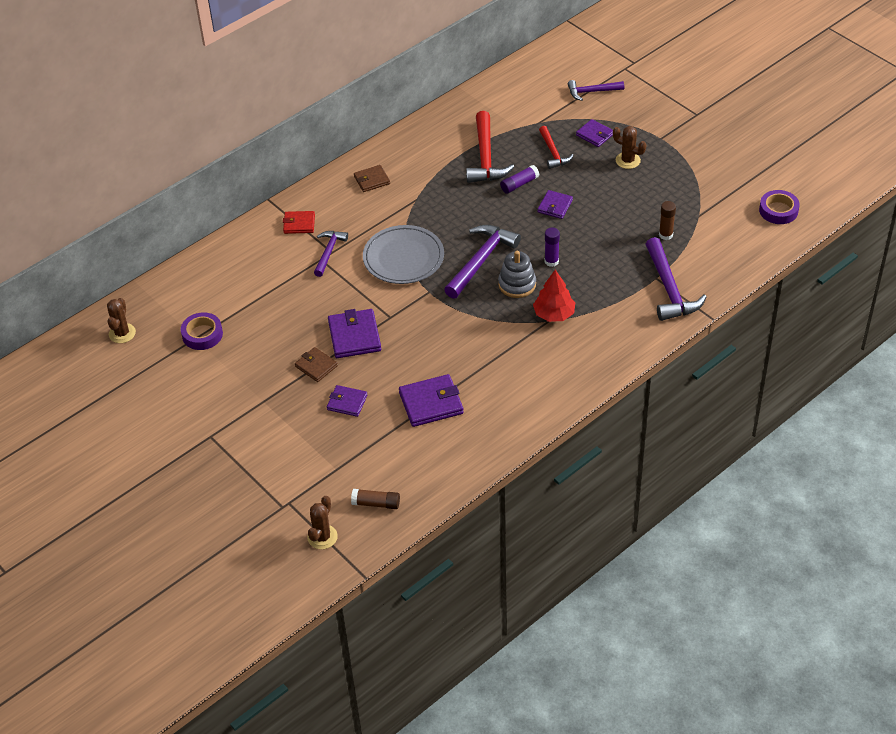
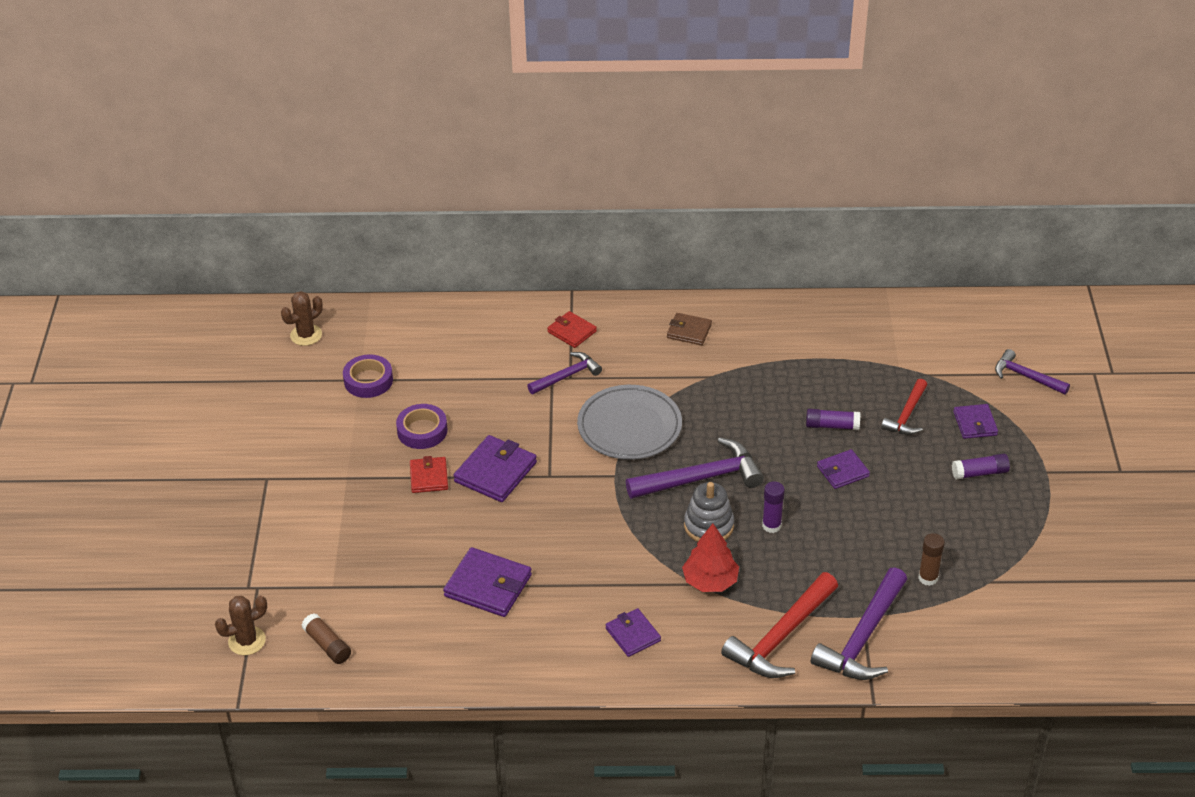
camera: 40 degrees right, 5 degrees down
brown wallet [295,347,338,382] -> red wallet [410,456,448,493]
purple wallet [327,385,368,417] -> purple wallet moved to [605,608,661,657]
red hammer [466,111,514,183] -> red hammer moved to [721,572,838,678]
brown cactus [613,126,646,169] -> purple glue stick [952,454,1010,480]
purple tape [759,190,800,224] -> purple tape moved to [396,404,448,449]

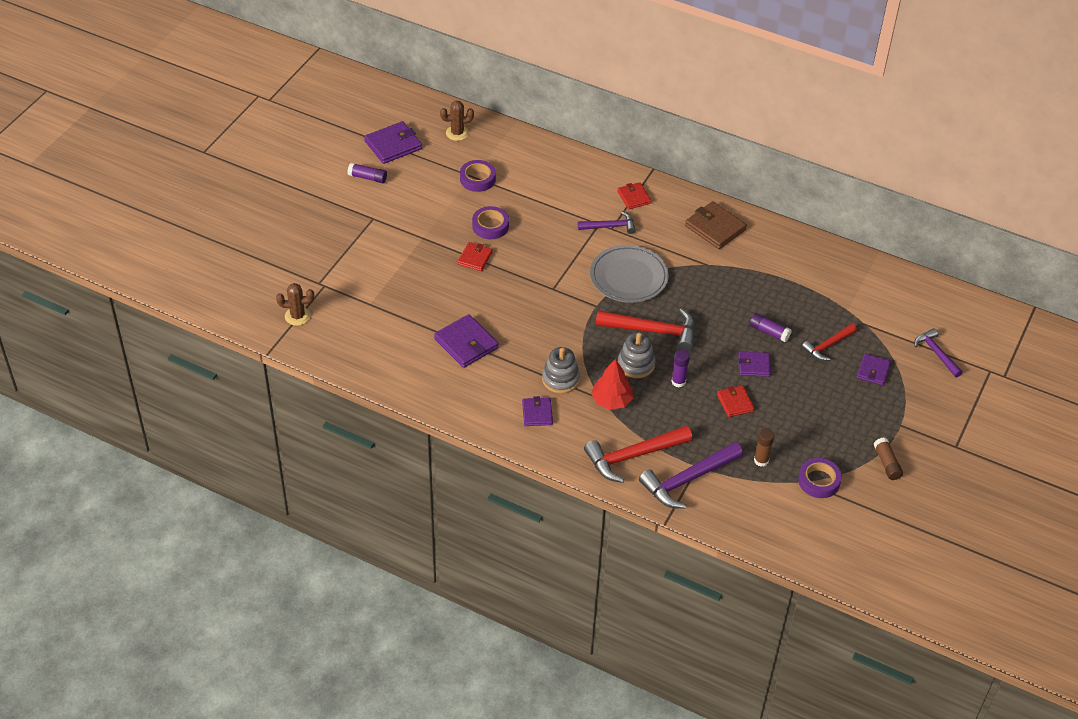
camera: 25 degrees right, 5 degrees up
brown glue stick [302,613,351,664] -> brown glue stick moved to [874,437,903,480]
purple wallet [454,435,537,502] -> purple wallet moved to [364,121,422,164]
purple hammer [626,437,764,499] -> red hammer [596,308,695,352]
brown wallet [667,313,712,345] -> brown wallet [685,201,747,249], size x1.61
purple glue stick [952,454,1010,480] -> purple glue stick moved to [347,163,387,183]
none -> grey stacking toy [542,347,580,393]
none -> red wallet [717,385,755,417]
none -> purple tape [798,458,842,498]

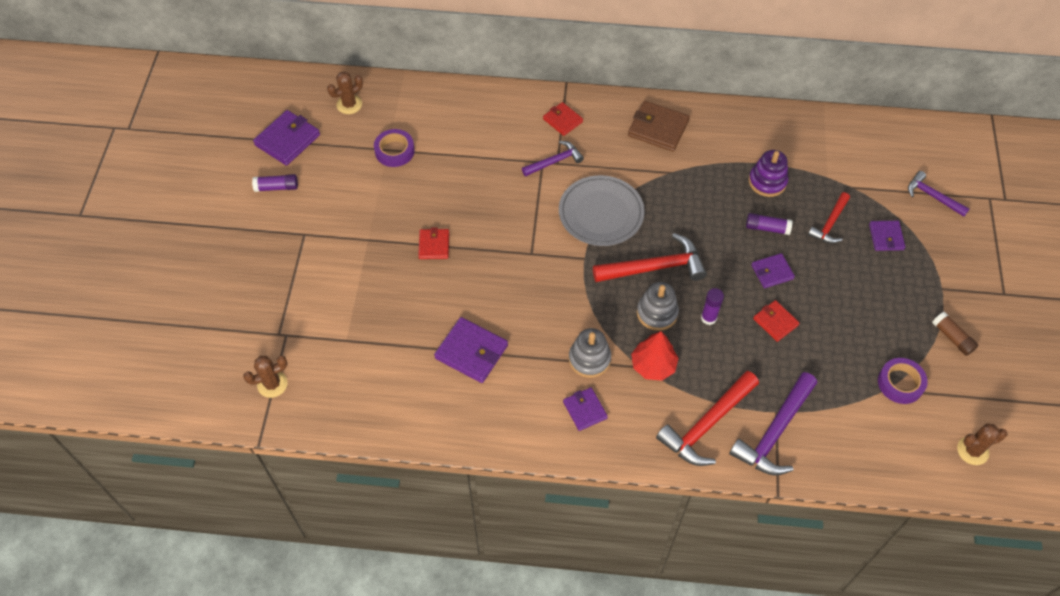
camera: 20 degrees left, 10 degrees up
purple tape [472,206,509,239] -> none
brown glue stick [754,428,775,467] -> none
none -> purple stacking toy [749,150,788,197]
none -> brown cactus [957,423,1008,465]

